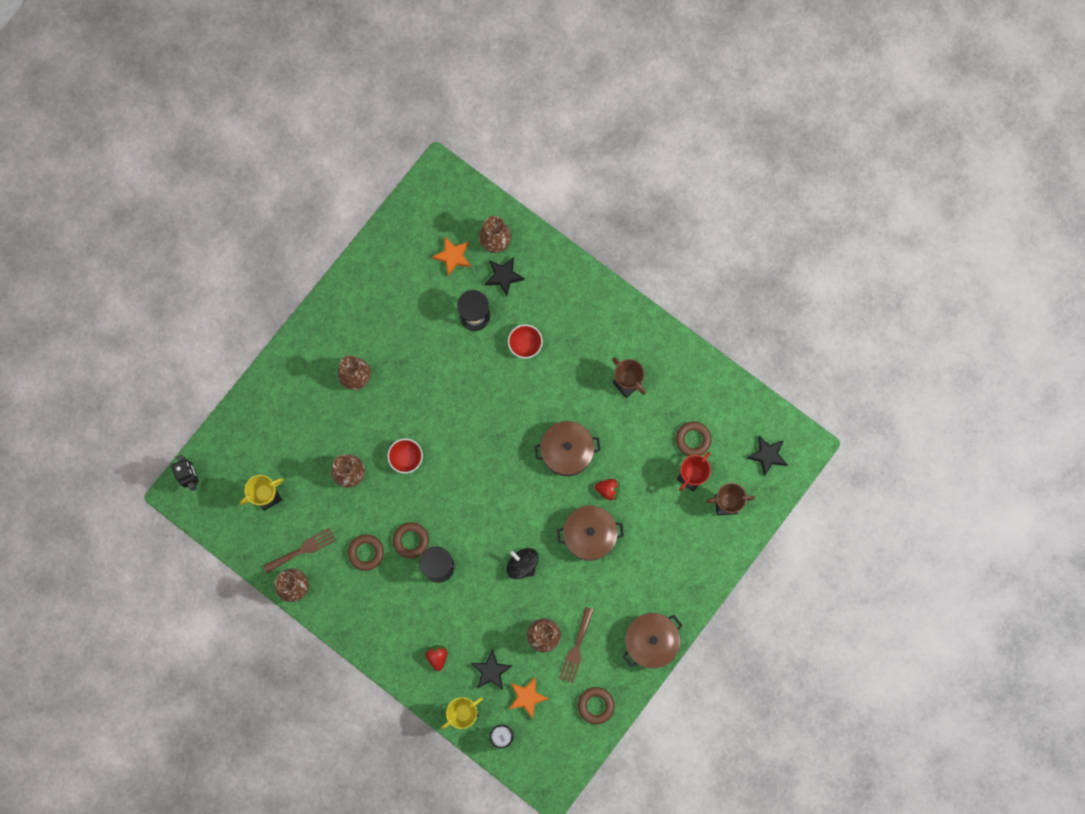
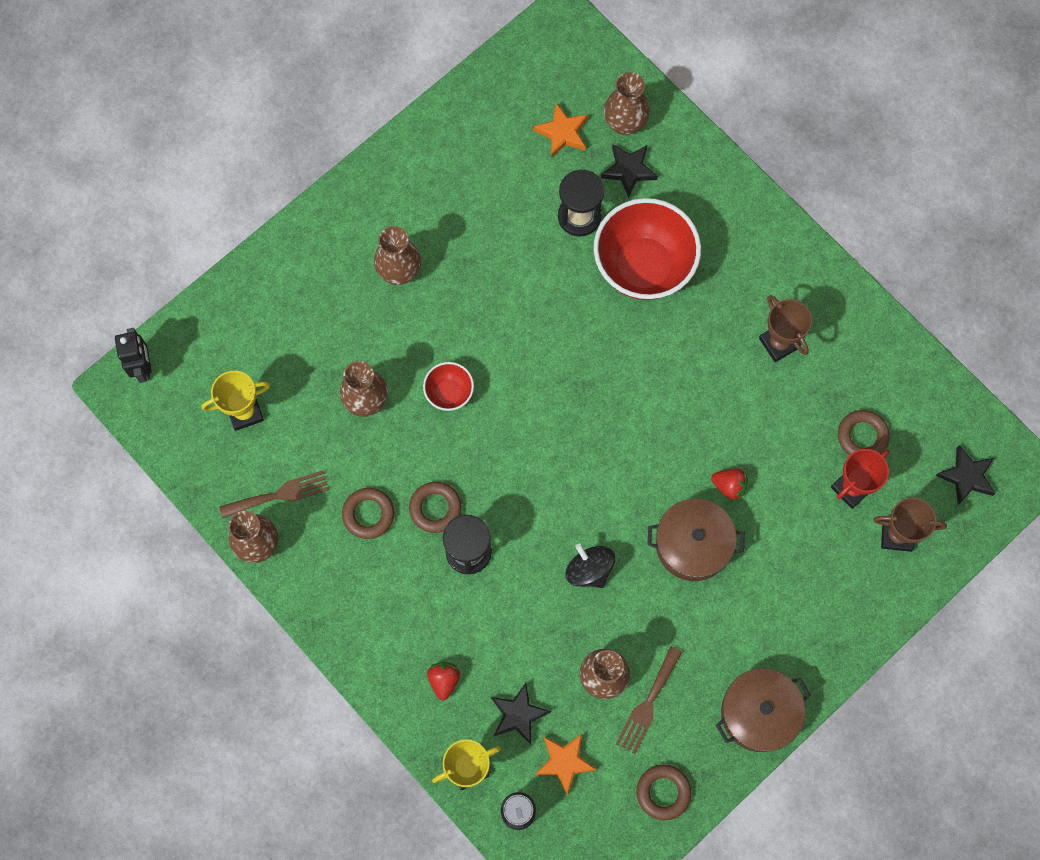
camera: 10 degrees right, 5 degrees down
red bowl [508,324,543,359] -> red bowl [594,198,701,300], size x2.12
brown pot [534,421,601,476] -> none

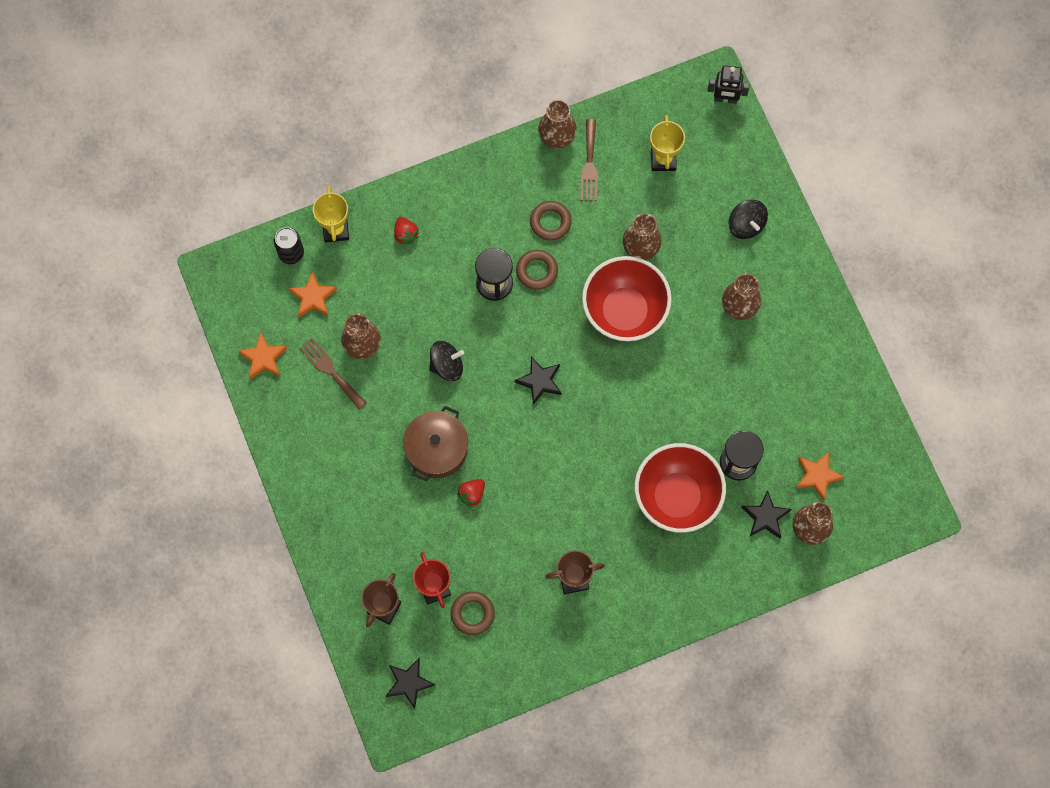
camera: 110 degrees right, 0 degrees up
red bowl [423,362,474,411] -> red bowl [582,256,672,341], size x2.12
red strawberry [427,662,460,700] -> red strawberry turned 45 degrees clockwise [394,217,419,245]
black star [491,683,551,745] -> black star moved to [514,357,561,405]
brown ring [637,764,692,821] -> orange star [238,332,287,379]
brown pot [716,668,811,752] -> none
none -> black spinning top [728,200,768,239]

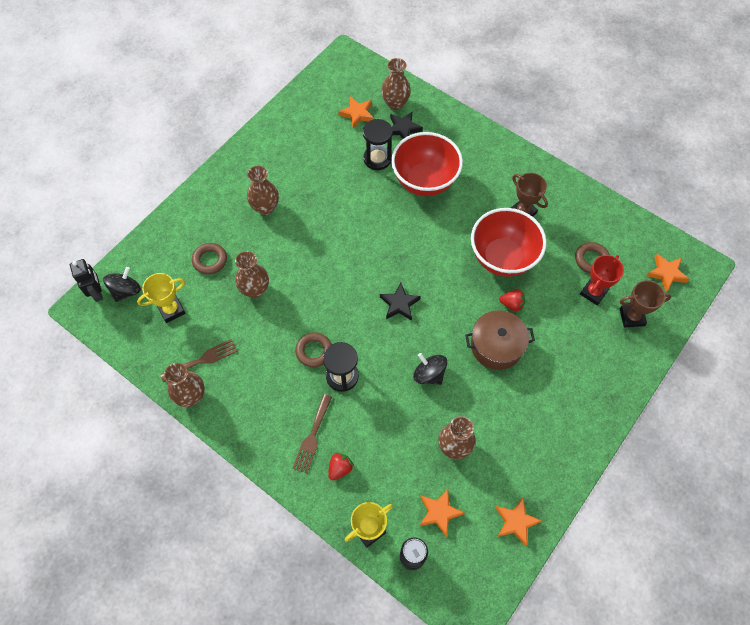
camera: 120 degrees left, 10 degrees down
brown fork [299,338,366,409] -> brown fork moved to [292,394,332,473]
black star [386,658,436,709] -> orange star [646,254,689,292]
brown ring [530,201,572,241] -> brown ring moved to [192,243,227,274]
red bowl [582,256,672,341] -> red bowl moved to [471,208,547,277]
black spinning top [728,200,768,239] -> black spinning top moved to [103,267,141,302]

